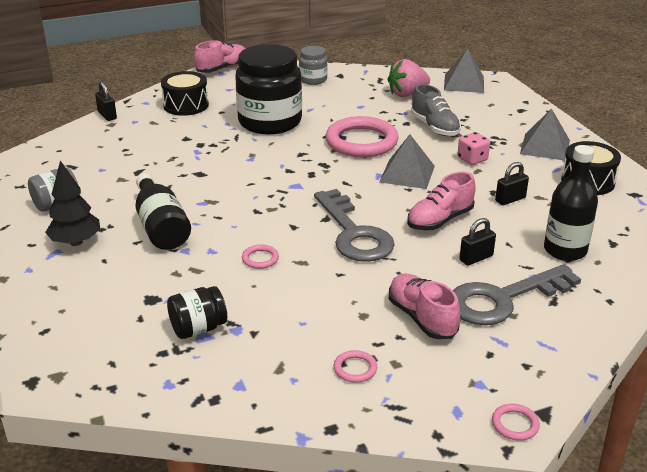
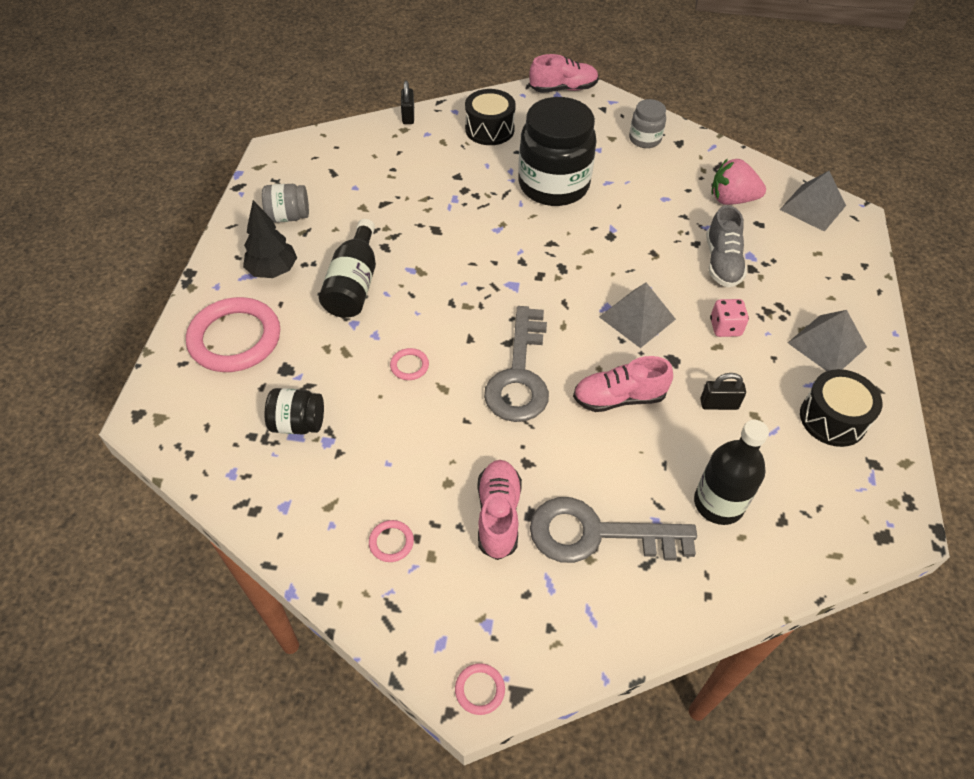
camera: 30 degrees right, 20 degrees up
pink ring [326,116,398,157] -> pink ring moved to [186,297,280,372]
black padlock [460,218,496,265] -> none

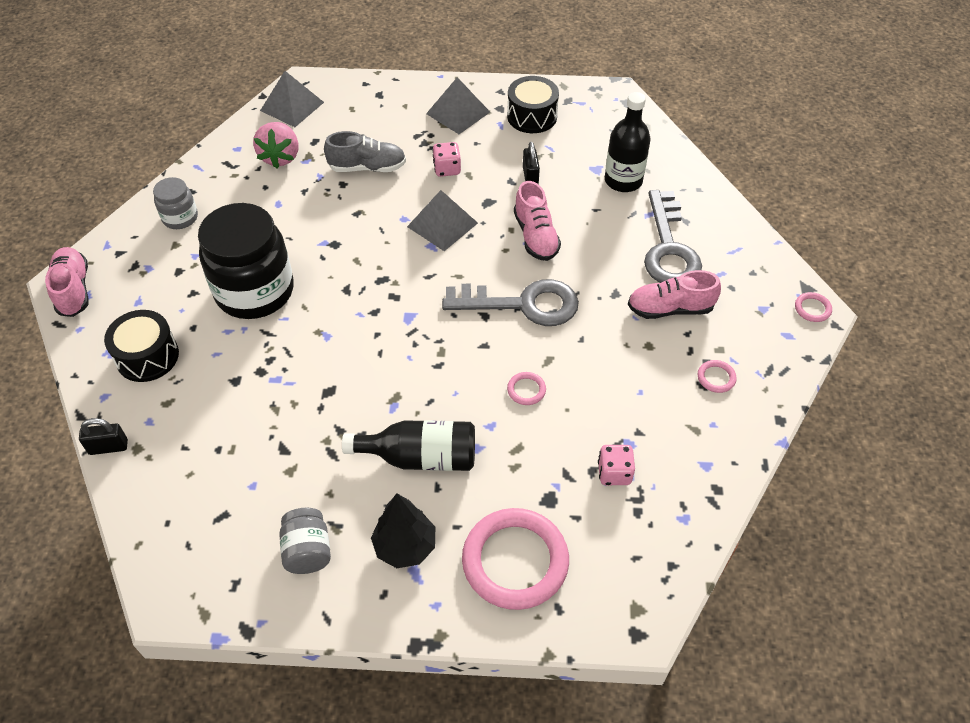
camera: 95 degrees left, 0 degrees up
black jar [264,388,324,434] -> pink dice [598,445,635,485]

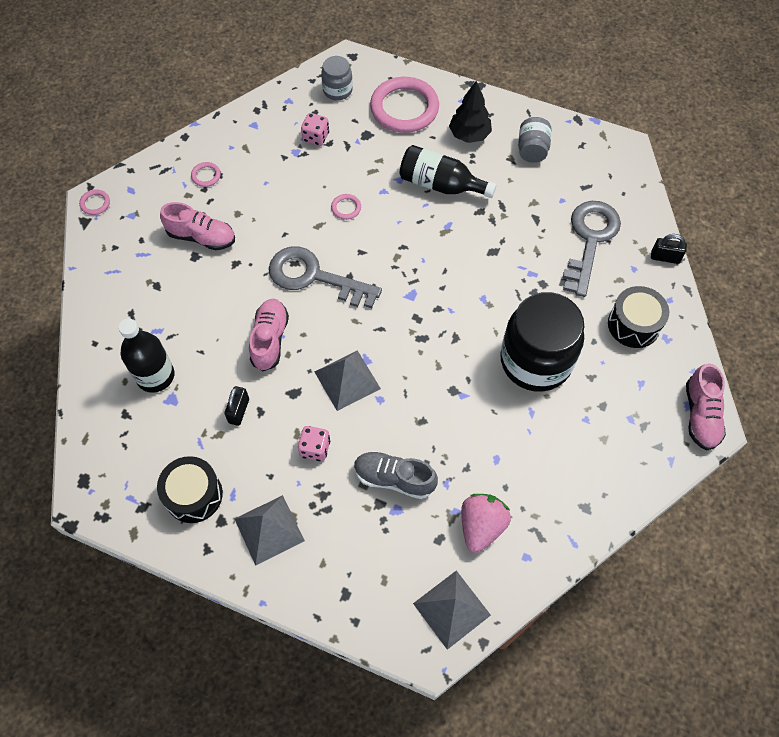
camera: 160 degrees left, 10 degrees up
grey jar [153,177,198,229] -> grey jar moved to [321,56,353,100]
grey key [644,190,702,283] -> grey key moved to [563,201,621,297]

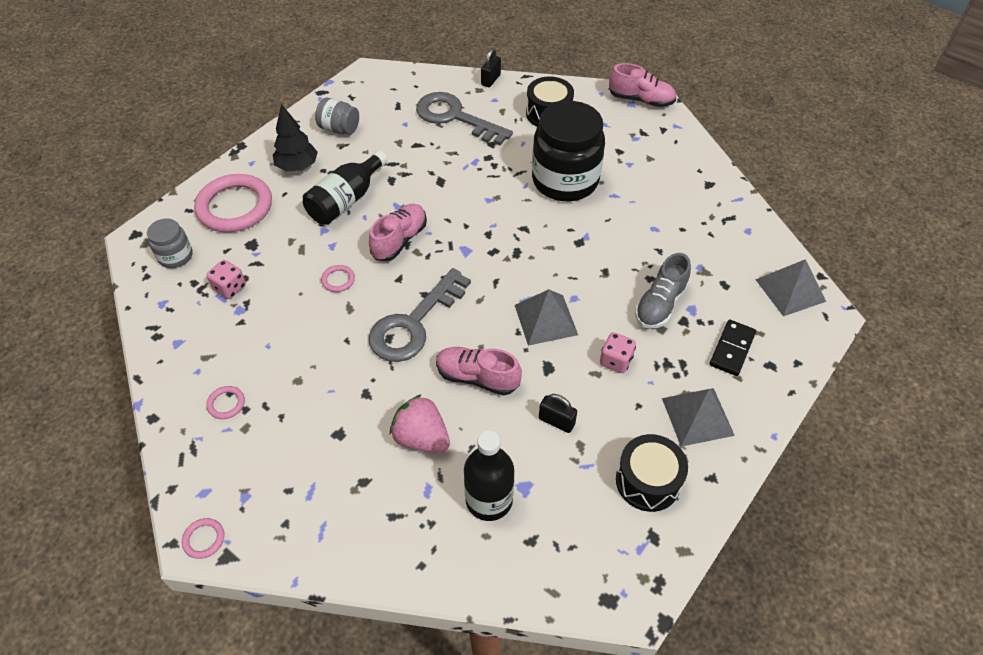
camera: 75 degrees left, 10 degrees down
pink shoe [160,202,235,250] -> pink shoe moved to [369,204,427,261]
pink strawberry [461,494,511,553] -> pink strawberry moved to [390,394,450,453]
none -> black domino [709,320,756,376]

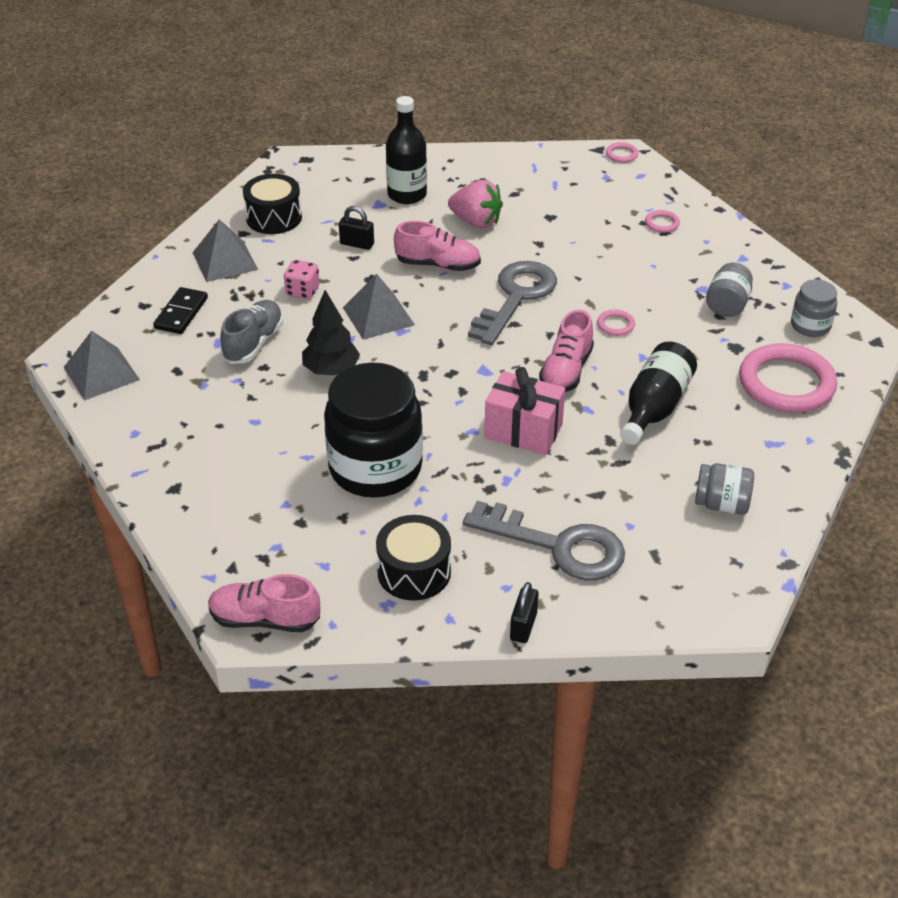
camera: 170 degrees right, 10 degrees down
pink dice [206,260,246,299] -> grey jar [706,262,753,317]
black tree [273,104,318,172] -> black tree moved to [302,290,360,375]
none -> pink gift [484,367,565,455]

